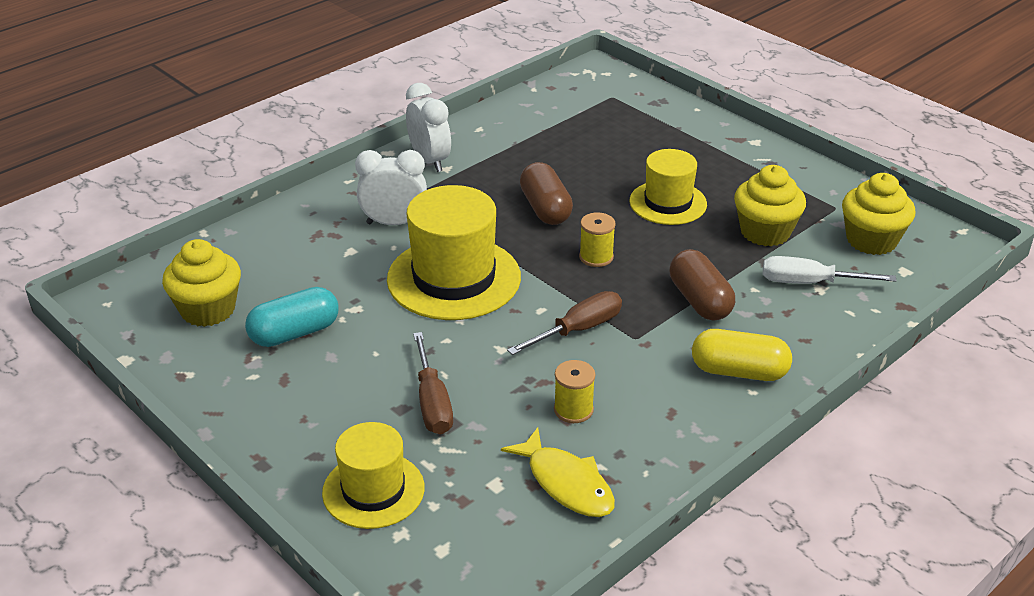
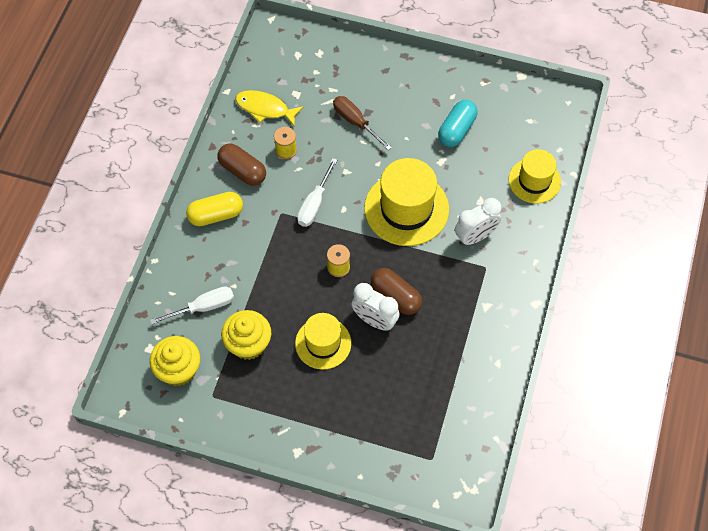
camera: 150 degrees right, 25 degrees up
yellow cupcake [162,239,241,327] -> none
yellow hat [322,422,425,529] -> yellow hat moved to [509,149,561,203]
white clock [406,83,451,172] -> white clock moved to [351,283,400,331]
brown screwdriver [507,291,622,355] -> white screwdriver [297,158,337,227]
brown capsule [669,249,735,321] -> brown capsule moved to [217,143,266,186]

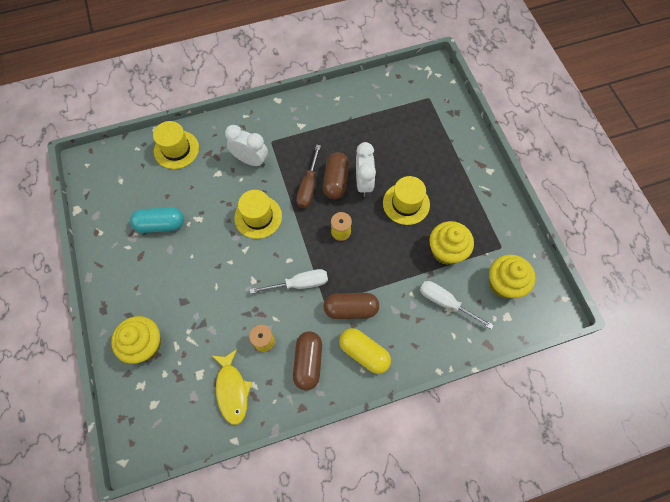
camera: 125 degrees left, 5 degrees up
brown screwdriver [333,96,392,150] -> brown screwdriver moved to [296,145,321,208]
yellow hat [364,158,449,246] -> yellow hat [234,190,282,239], size x0.63
none -> yellow cupcake [111,316,161,364]
none -> brown capsule [323,293,379,319]

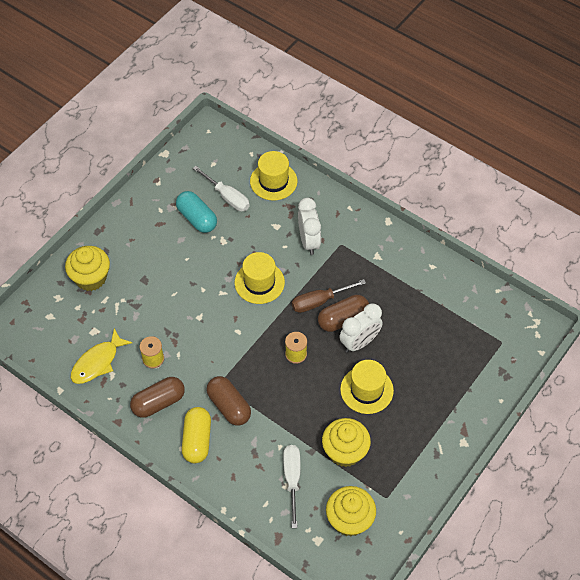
camera: 55 degrees right, 10 degrees down
white screwdriver [250,269,328,294] -> white screwdriver moved to [193,166,250,211]

